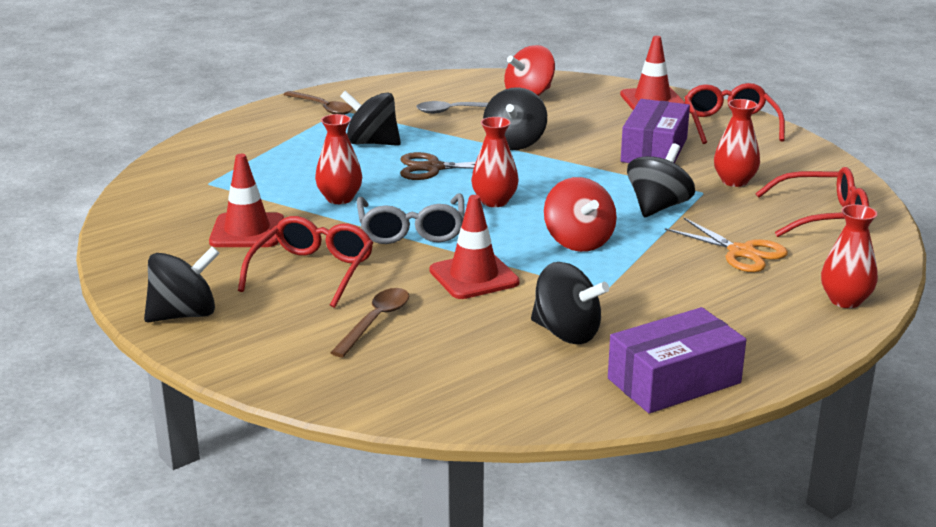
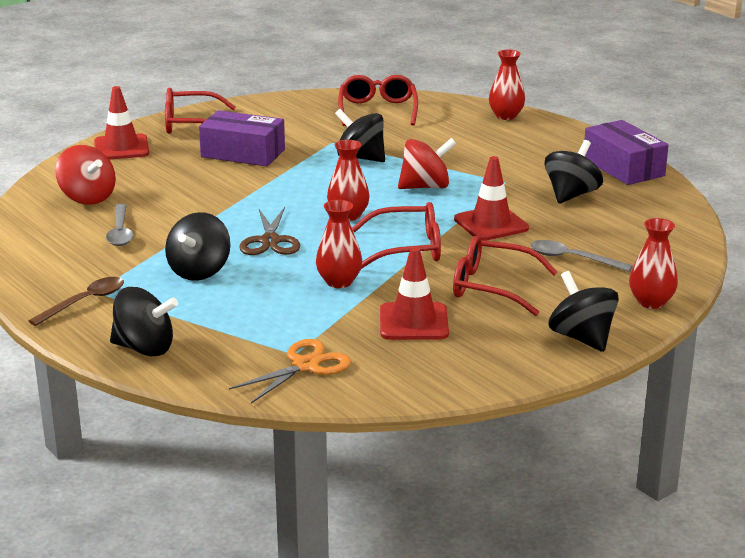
camera: 90 degrees left, 0 degrees up
brown spoon [330,288,409,357] -> grey spoon [530,240,633,272]
grey glasses [357,194,465,244] -> red glasses [352,202,441,269]
black spinning top [483,87,547,150] -> black spinning top moved to [110,287,178,356]
orange scissors [665,217,788,272] -> orange scissors moved to [229,339,351,403]
red vase [714,99,760,187] -> red vase moved to [629,218,678,309]

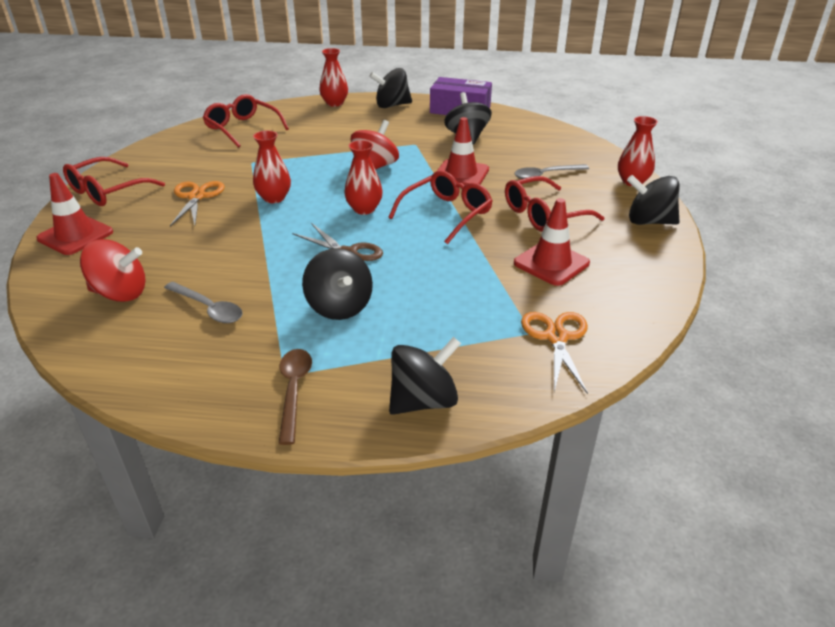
camera: 45 degrees left, 10 degrees up
purple box [199,110,285,166] -> orange scissors [170,181,225,226]
red vase [316,200,362,288] -> red vase moved to [253,131,291,203]
black spinning top [335,109,385,162] -> black spinning top moved to [369,68,412,108]

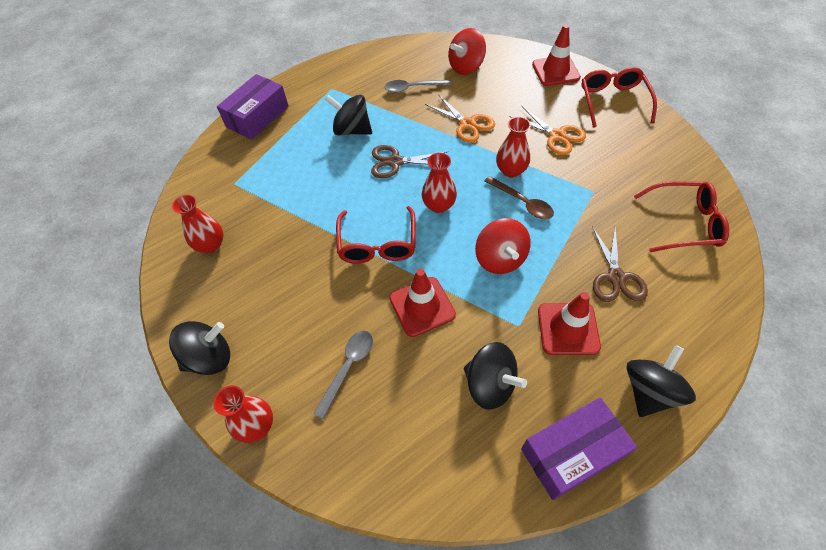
camera: 140 degrees right, 20 degrees up
brown spoon [278,349,312,445] -> brown spoon moved to [484,176,554,219]
red vase [319,48,348,107] -> red vase moved to [172,194,224,253]
black spinning top [389,337,461,415] -> purple box [217,74,289,140]
red glasses [505,176,605,232] -> none
red traffic cone [514,198,590,286] -> red traffic cone moved to [538,292,601,355]
orange scissors [521,312,588,394] -> orange scissors moved to [425,94,495,143]
none -> brown scissors [592,226,648,302]

